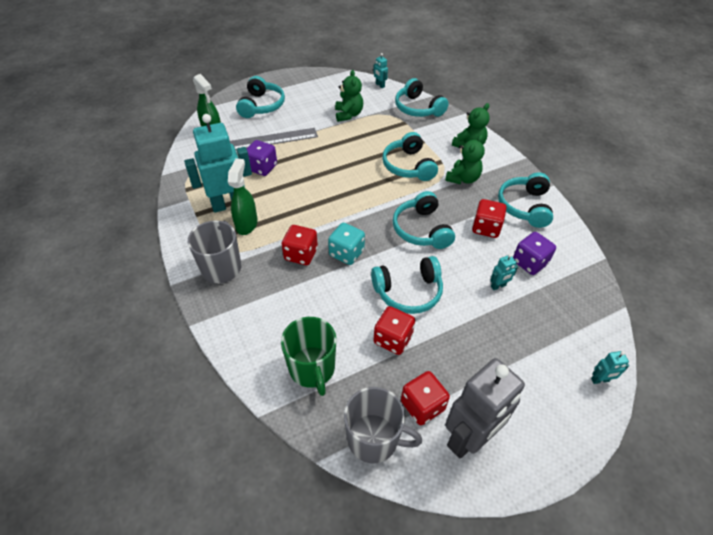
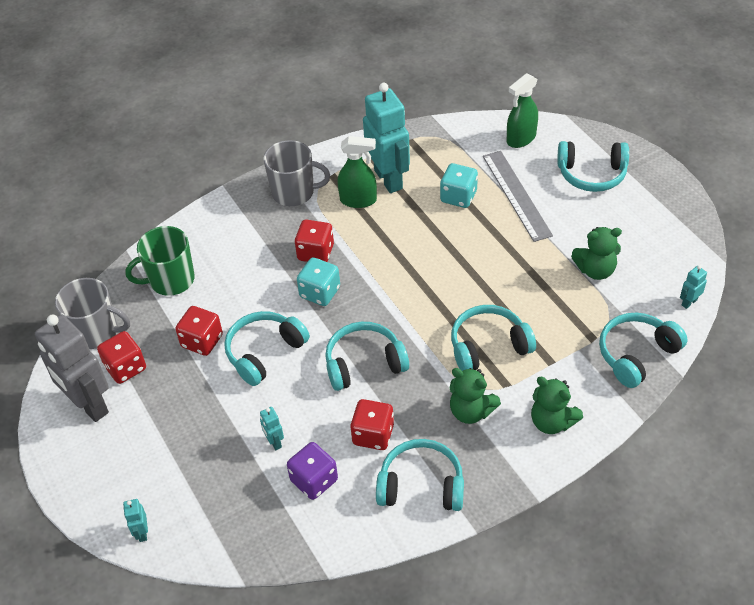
camera: 90 degrees right, 0 degrees up
purple dice [247,140,277,176] -> turquoise dice [440,163,478,208]
grey mug [344,387,422,463] -> grey mug turned 90 degrees counterclockwise [55,278,130,349]
turquoise headphones [371,256,443,314] -> turquoise headphones turned 60 degrees clockwise [224,311,310,386]

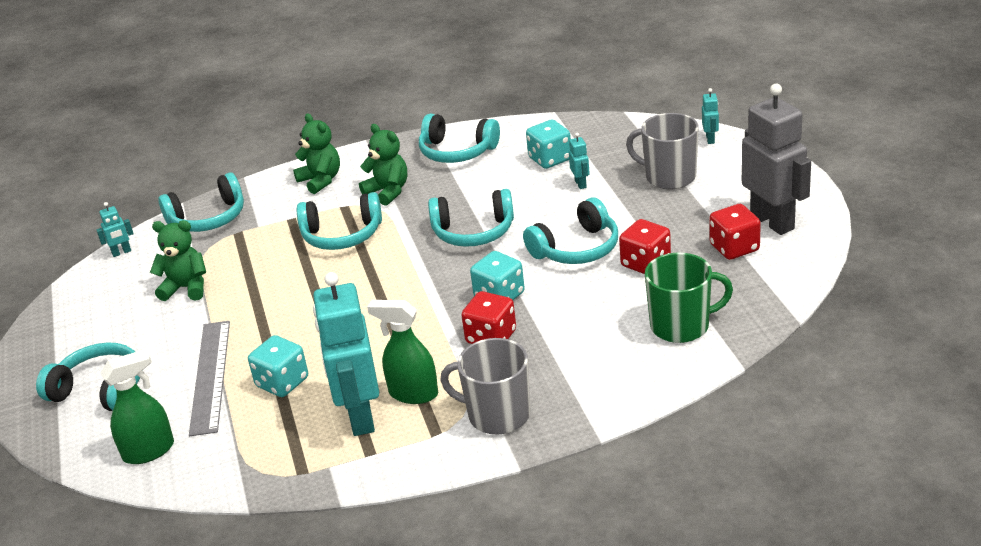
camera: 165 degrees left, 15 degrees down
grey mug [55,278,130,349] -> grey mug moved to [626,113,699,189]
purple dice [287,442,338,500] -> turquoise dice [526,120,571,169]
red dice [350,399,394,450] -> none

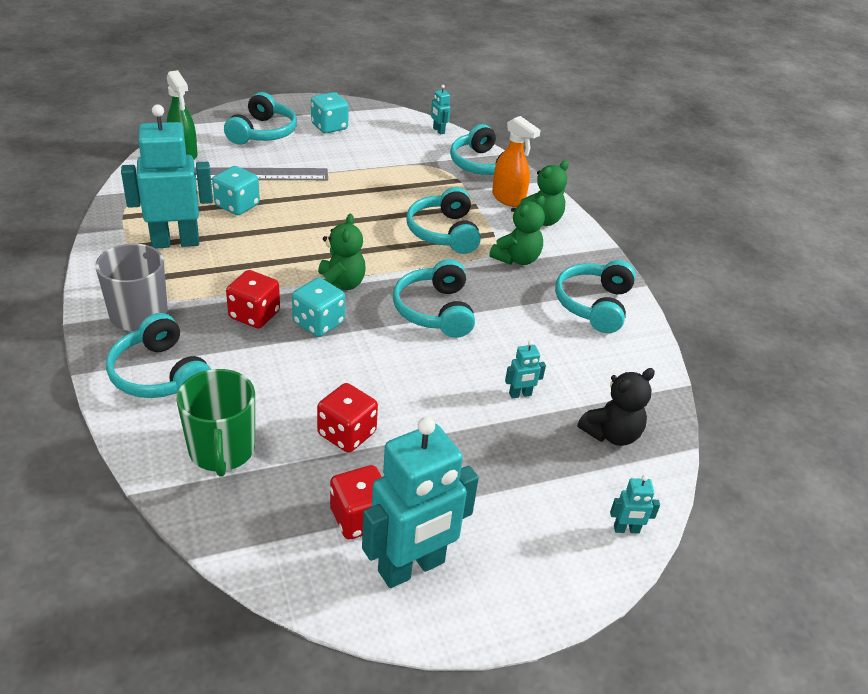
camera: 80 degrees right, 5 degrees up
green teddy bear [150,220,206,301] -> green teddy bear moved to [318,214,366,290]
green spray bottle [367,300,438,404] -> none
turquoise headphones [523,197,618,264] -> turquoise headphones moved to [106,313,211,398]
turquoise dice [526,120,571,169] -> turquoise dice moved to [311,92,349,133]
grey mug [626,113,699,189] -> none
grey robot [742,84,811,235] -> turquoise robot [362,417,479,588]
none -> orange spray bottle [492,116,541,207]
none -> black teddy bear [577,368,655,446]

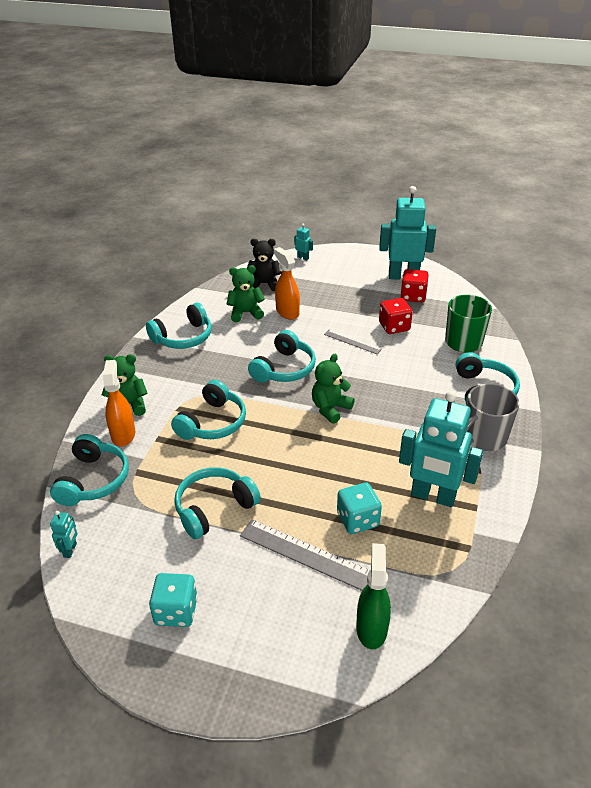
camera: 140 degrees left, 0 degrees up
turquoise headphones [224,92,297,145] -> turquoise headphones moved to [174,467,261,539]
red dice [226,270,280,328] -> none
turquoise dice [292,278,345,337] -> none
green teddy bear [489,196,545,265] -> green teddy bear moved to [227,265,265,322]
turquoise robot [505,340,546,399] -> orange spray bottle [274,247,300,320]
none -> grey ruler [324,330,382,354]

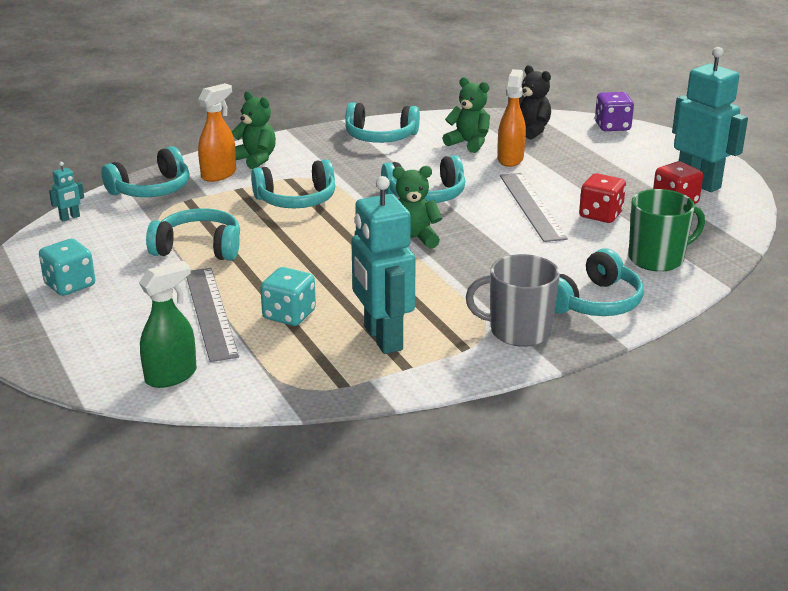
camera: 45 degrees right, 10 degrees down
turquoise robot [294,223,313,260] -> purple dice [595,92,634,131]
grey ruler [324,330,382,354] -> grey ruler [500,173,568,242], size x1.80

